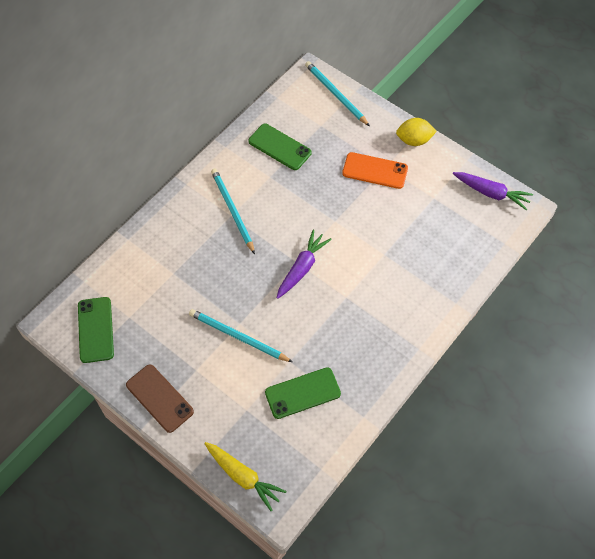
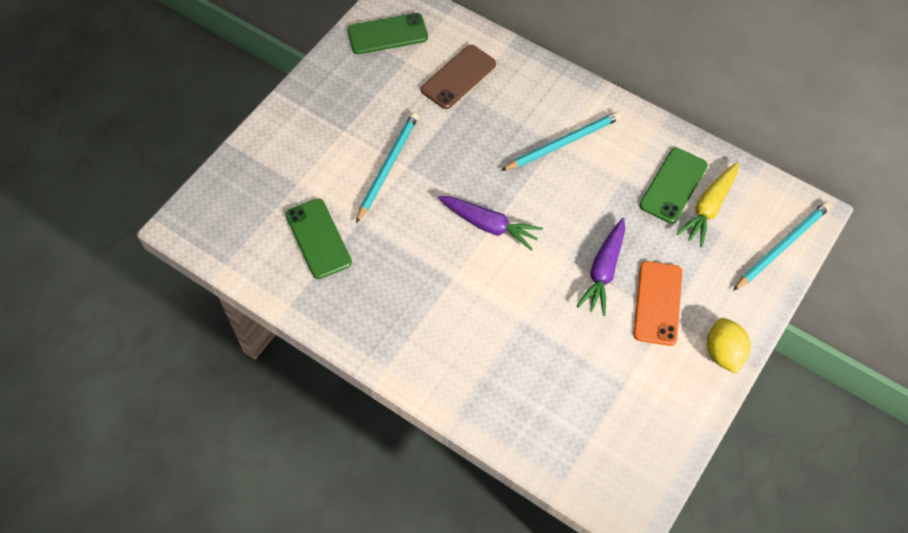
camera: 85 degrees right, 0 degrees up
brown phone [126,364,194,433] -> brown phone moved to [421,45,496,109]
yellow carrot [204,442,287,511] -> yellow carrot moved to [676,162,739,247]
purple carrot [453,172,533,211] -> purple carrot moved to [577,218,625,316]

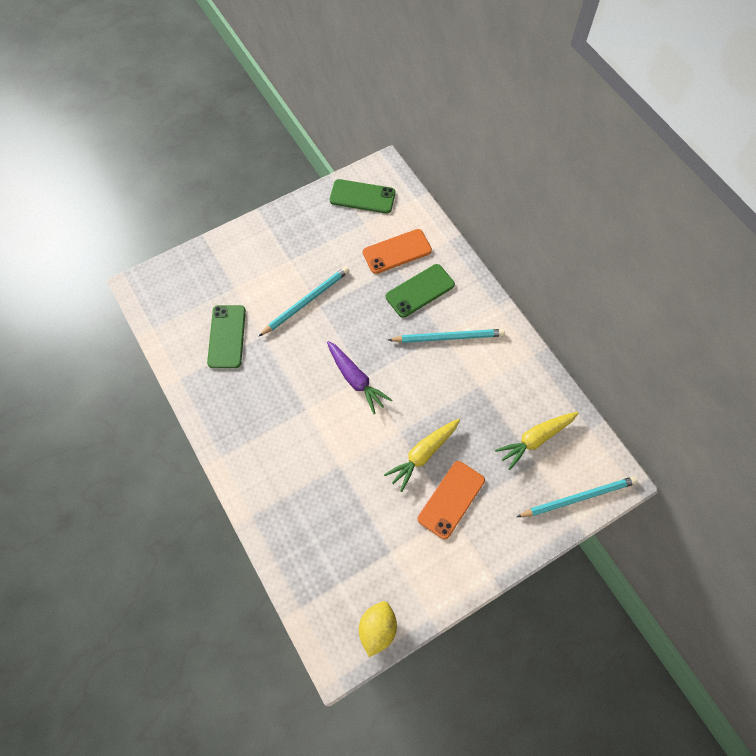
camera: 25 degrees right, 5 degrees up
brown phone [421,45,496,109] -> orange phone [363,229,432,274]
purple carrot [577,218,625,316] -> yellow carrot [384,419,460,492]
green phone [639,148,708,223] -> green phone moved to [386,264,455,318]
yellow lemon [707,318,751,374] -> yellow lemon moved to [359,601,397,657]

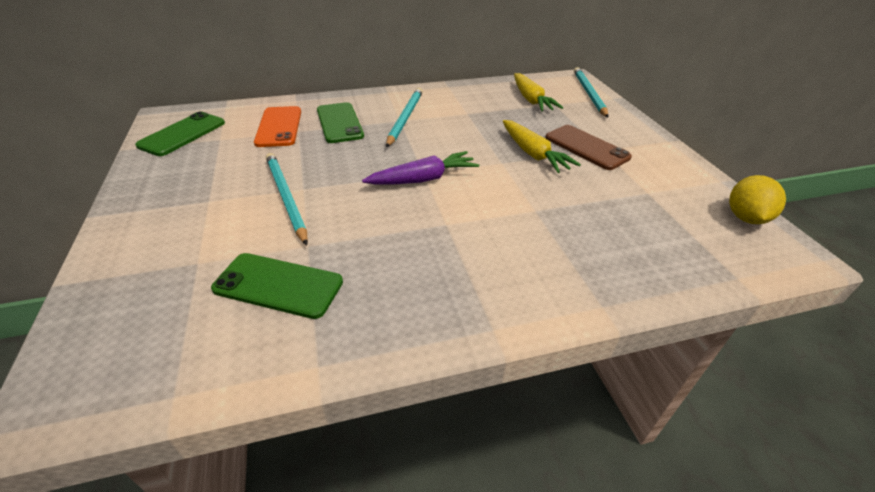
camera: 75 degrees left, 25 degrees down
yellow lemon [359,601,397,657] -> yellow lemon turned 75 degrees clockwise [729,175,786,224]
orange phone [418,461,485,539] -> brown phone [545,125,632,170]

